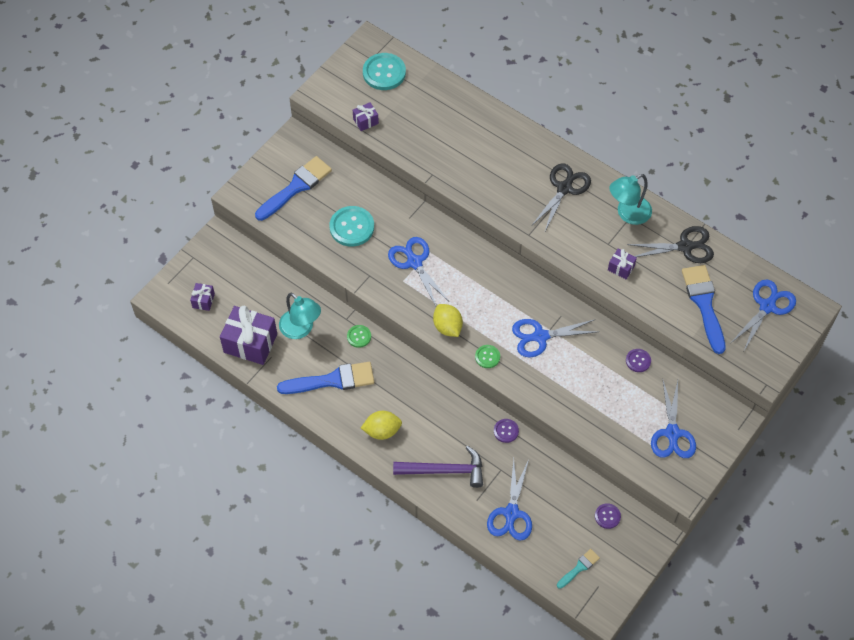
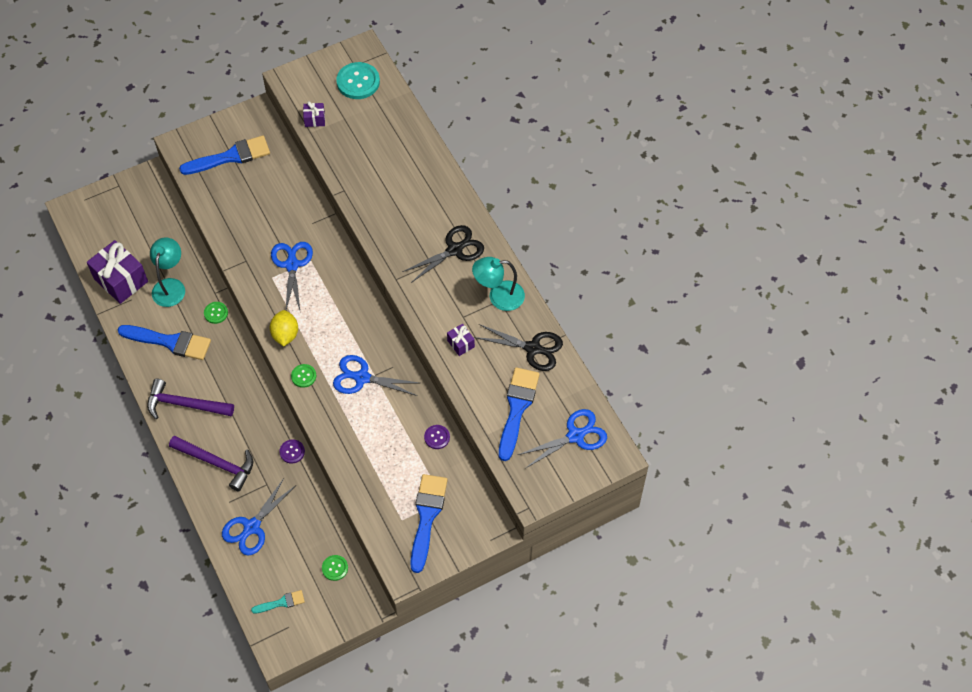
camera: 25 degrees right, 0 degrees up
purple gift [190,283,215,311] -> none
turquoise lamp [279,293,321,339] -> turquoise lamp turned 150 degrees counterclockwise [150,238,185,307]
turquoise button [329,206,374,246] -> none
yellow lemon [361,411,402,440] -> purple hammer [147,379,234,419]
purple button [595,503,621,529] -> green button [322,555,348,581]
blue scissors [651,381,696,458] -> blue brush [410,474,448,573]

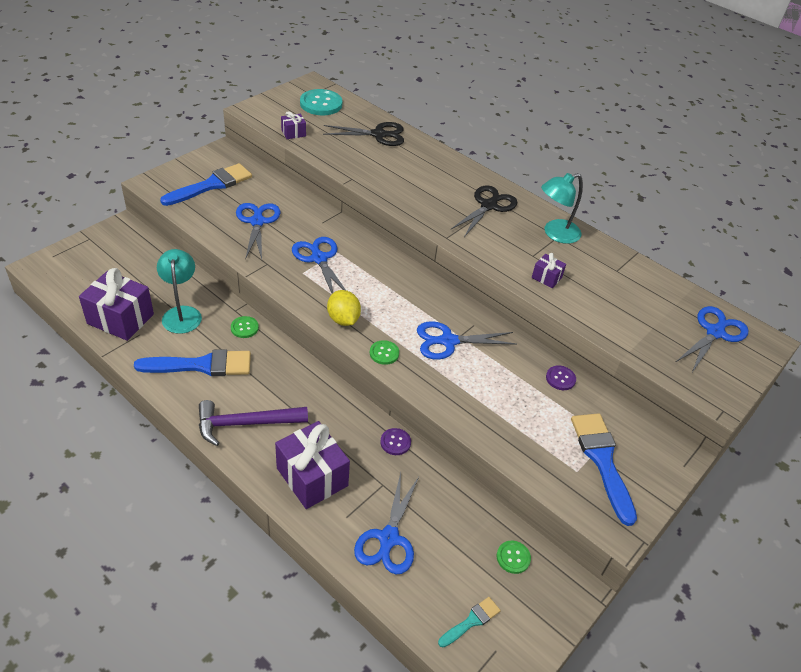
camera: 25 degrees left, 15 degrees down
purple hammer [169,435,253,492] -> purple gift [275,421,350,509]
black scissors [474,324,563,371] -> black scissors moved to [323,122,404,146]
blue brush [499,367,540,461] -> none
none -> blue scissors [236,203,281,260]

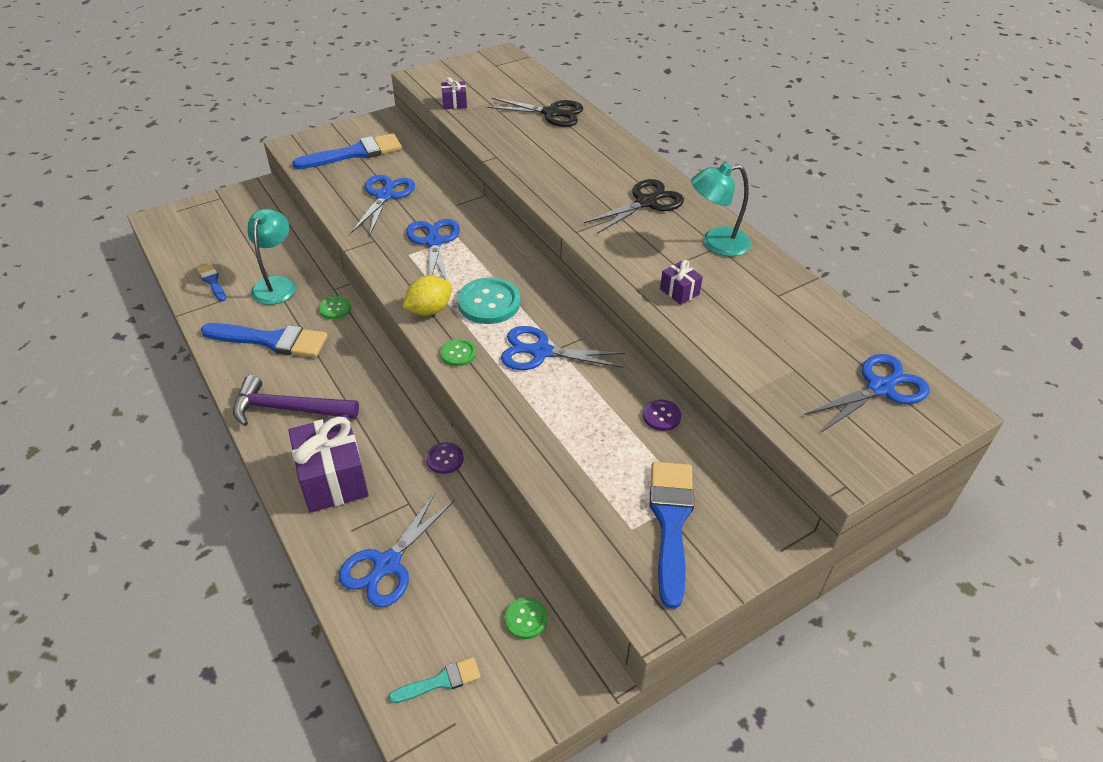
camera: 20 degrees right, 0 degrees up
purple gift [79,268,154,341] -> blue brush [197,263,226,301]
turquoise button [300,89,342,115] -> turquoise button moved to [458,277,520,324]
yellow lemon [327,290,361,326] -> yellow lemon turned 60 degrees clockwise [403,275,452,316]

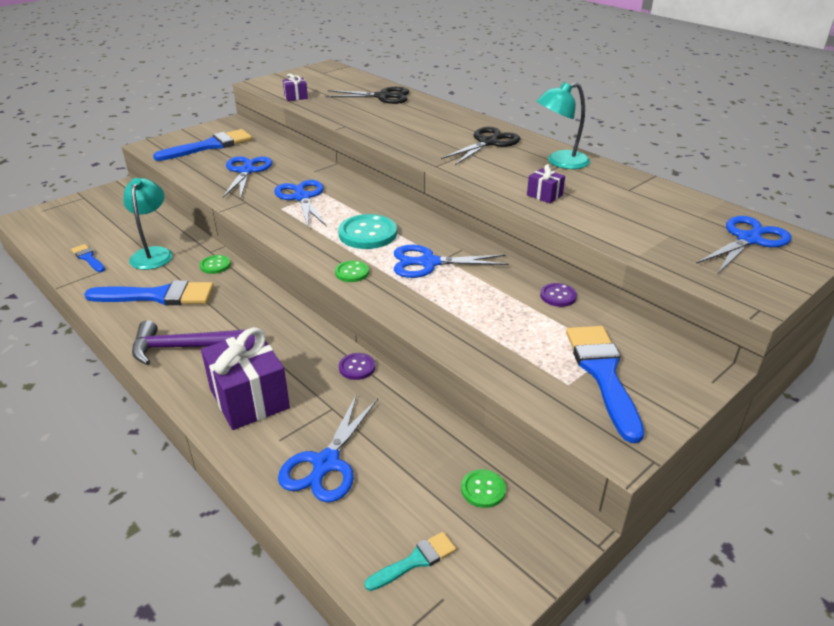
camera: 10 degrees left, 10 degrees down
yellow lemon [403,275,452,316] -> none

